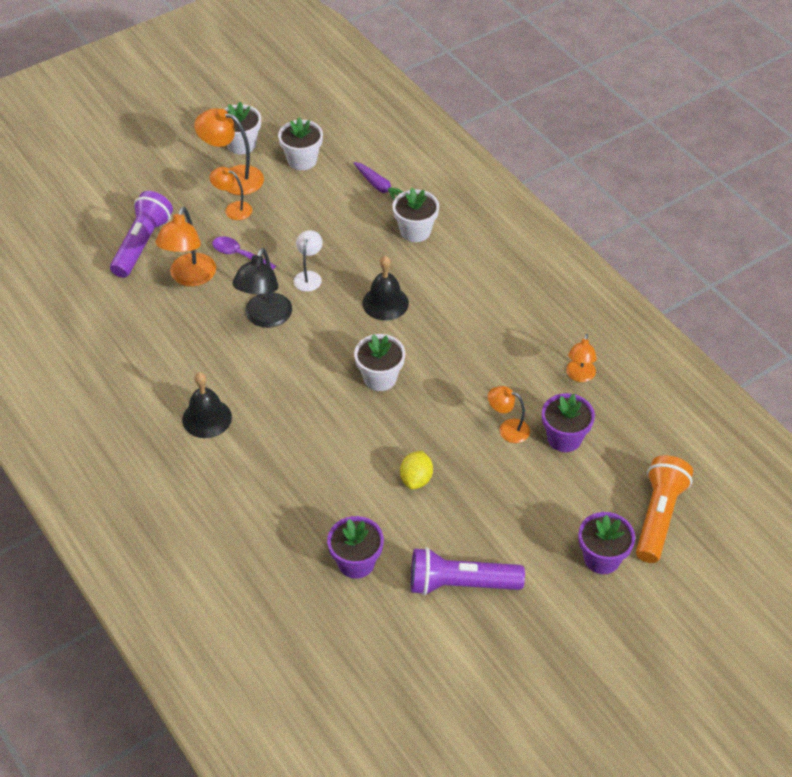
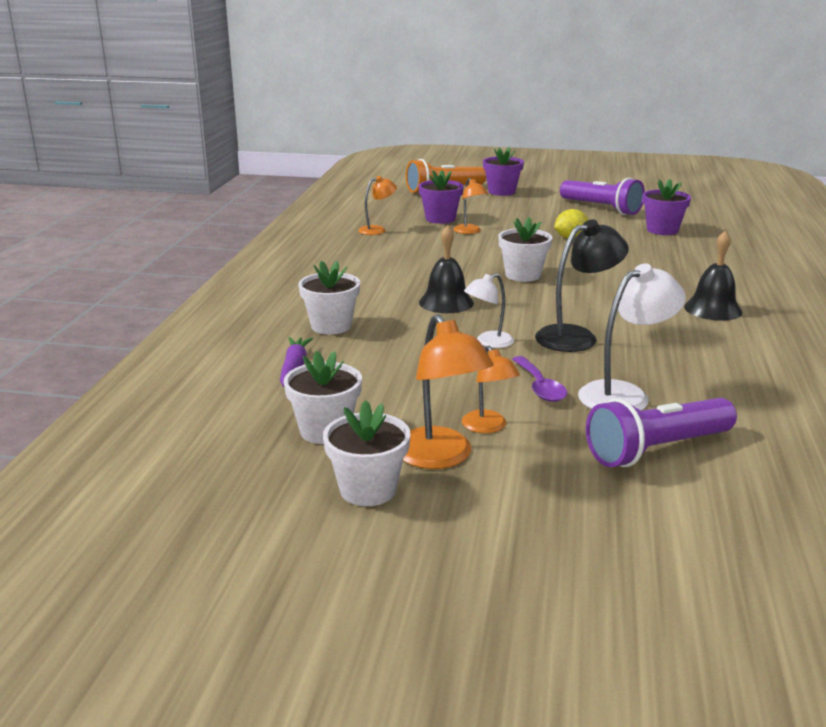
camera: 135 degrees left, 25 degrees down
orange lamp [156,207,216,286] -> white lamp [578,263,686,411]

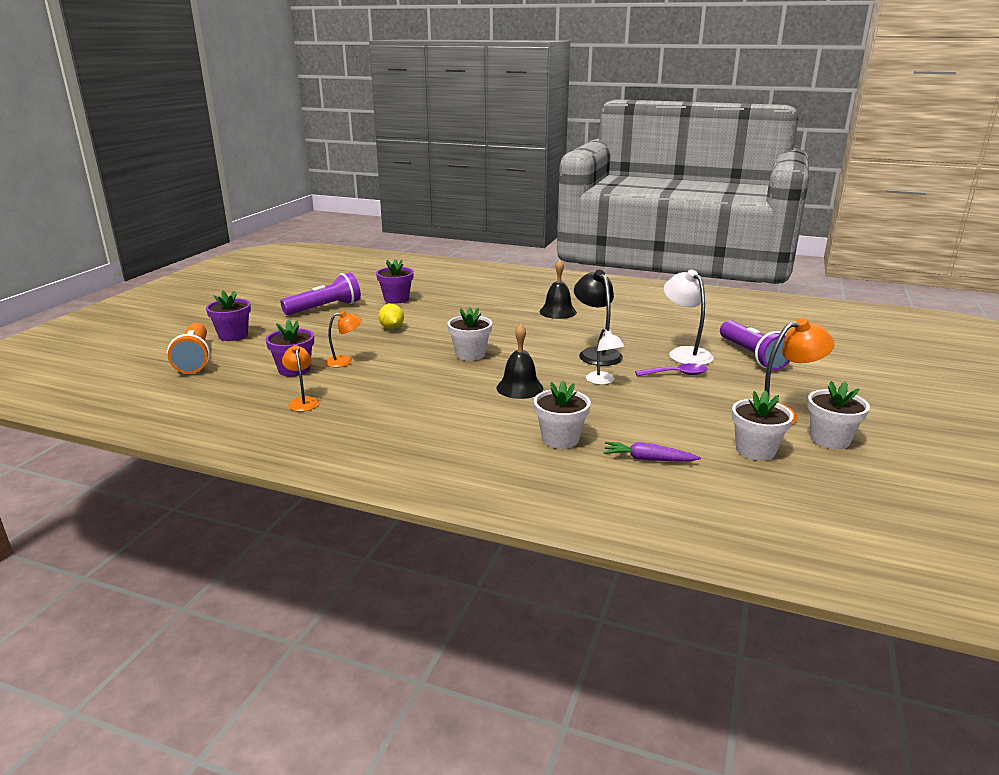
camera: 80 degrees left, 0 degrees up
orange lamp [462,346,520,433] -> none

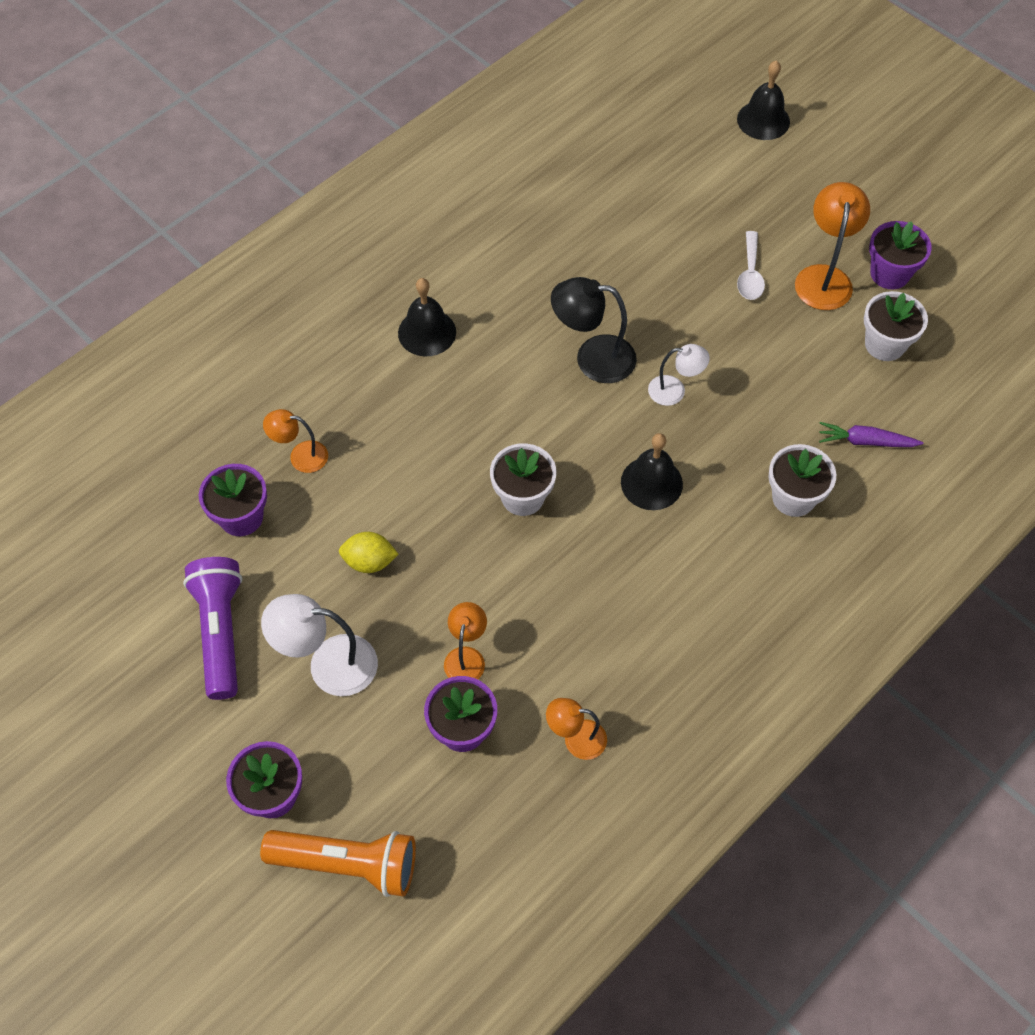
camera: 65 degrees left, 35 degrees up
purple carrot [603,442,701,462] -> purple carrot turned 60 degrees clockwise [819,422,924,447]
purple spoon [635,363,707,376] -> none
white lamp [664,270,714,365] -> white lamp moved to [261,594,378,696]
purple flashlight [720,320,790,370] -> none
white flower pot [807,381,870,449] -> purple flower pot [869,221,932,290]
none -> orange lamp [263,409,328,473]
none -> black bell [737,60,790,140]
none -> white spoon [737,231,765,300]

